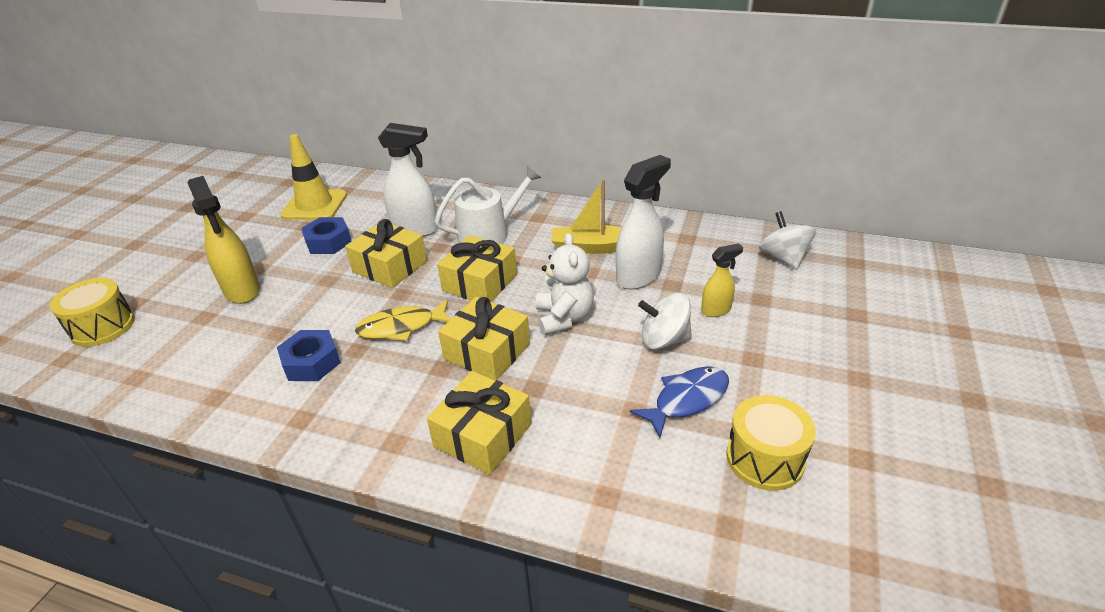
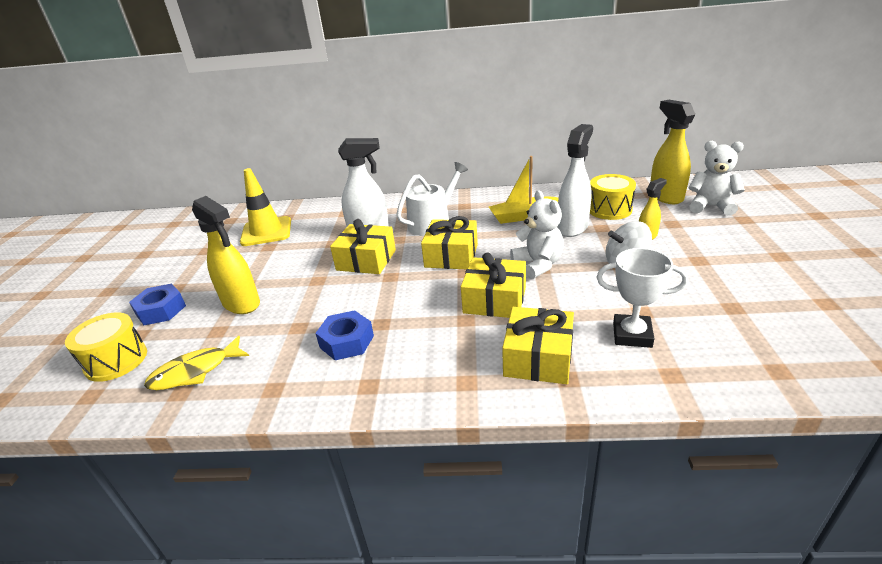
camera: 15 degrees left, 5 degrees down
blue nut [301,217,352,254] -> blue nut moved to [129,284,186,325]
yellow fish [355,300,451,341] -> yellow fish moved to [144,336,249,390]
blue fish [630,366,729,438] -> none
yellow drum [726,395,816,491] -> yellow drum moved to [590,174,636,220]
white spinning top [759,211,816,269] -> yellow spray bottle [651,100,695,204]
none -> white trophy [597,248,688,348]
none -> white teddy bear [689,141,745,216]

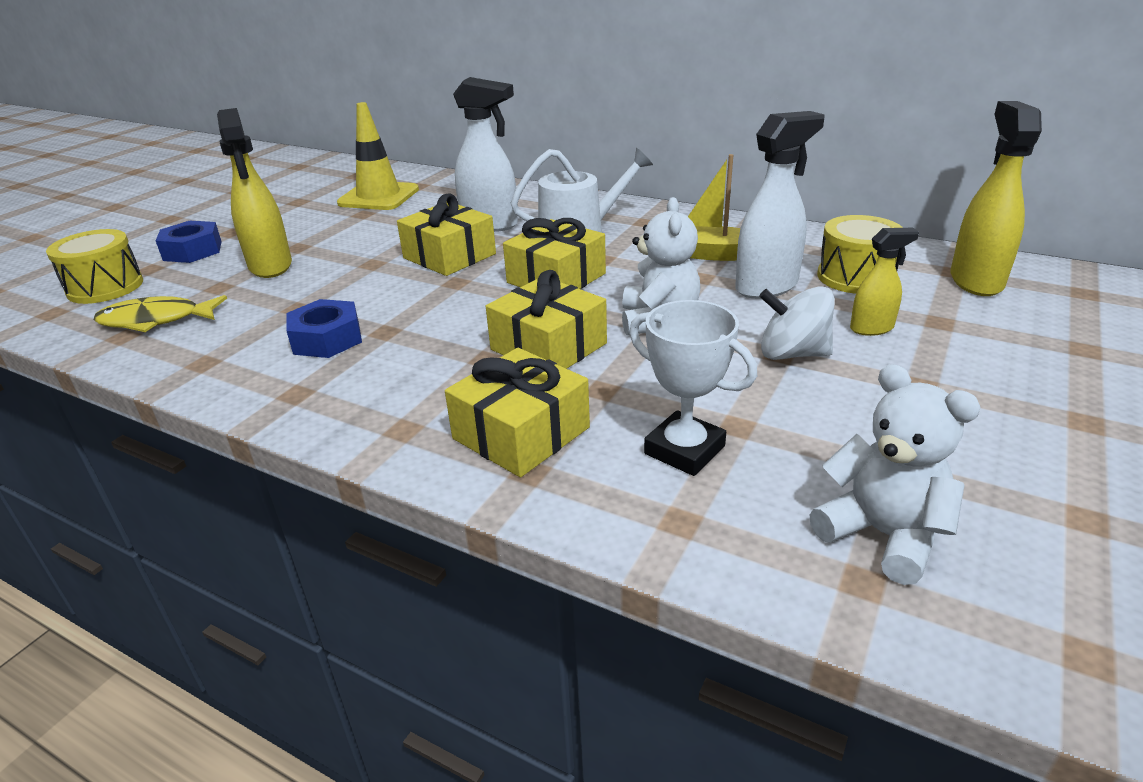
camera: 25 degrees right, 0 degrees up
white teddy bear [689,141,745,216] -> white teddy bear moved to [810,364,981,585]

